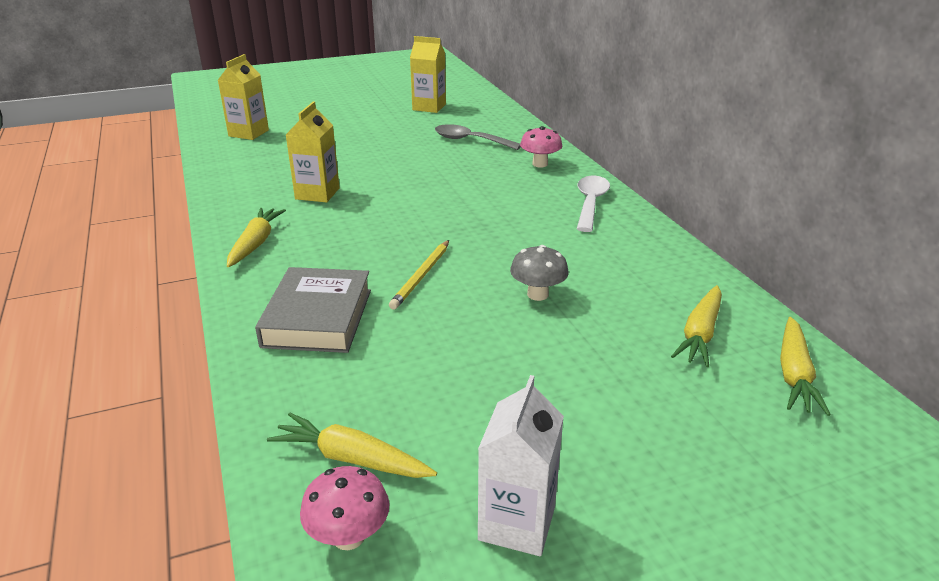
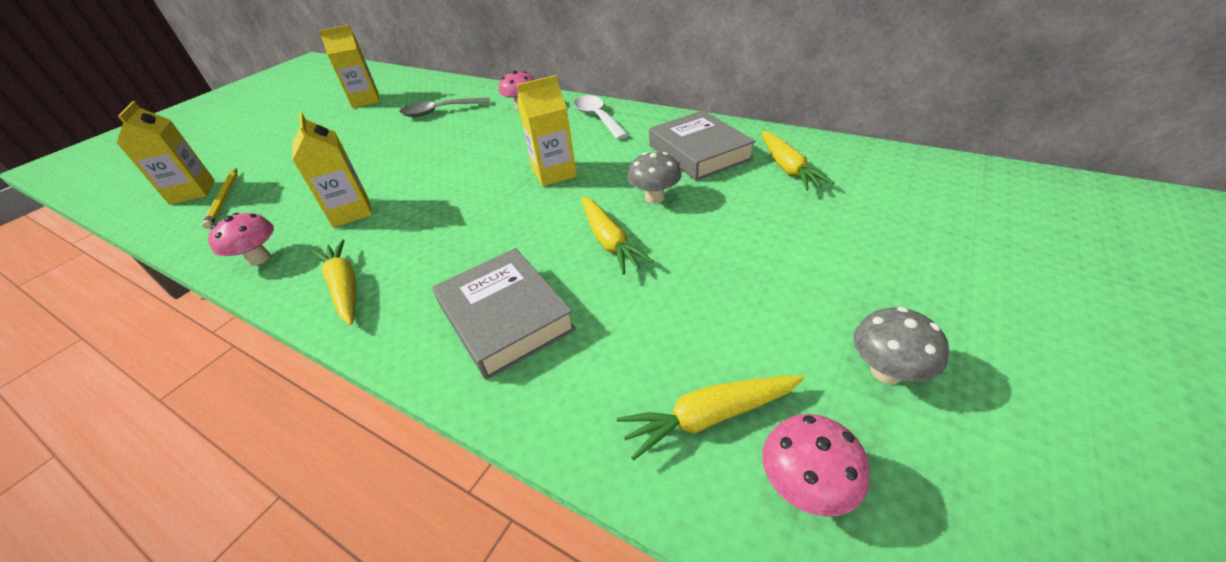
camera: 35 degrees left, 10 degrees up
yellow pencil [389,240,449,310] -> yellow pencil moved to [202,168,237,229]
white carton [478,375,564,556] -> grey mushroom [853,307,949,384]
yellow carrot [780,317,831,416] -> yellow carrot moved to [581,197,654,275]
none -> pink mushroom [208,213,274,266]
none -> yellow carton [517,75,577,187]
none -> grey book [649,110,756,181]

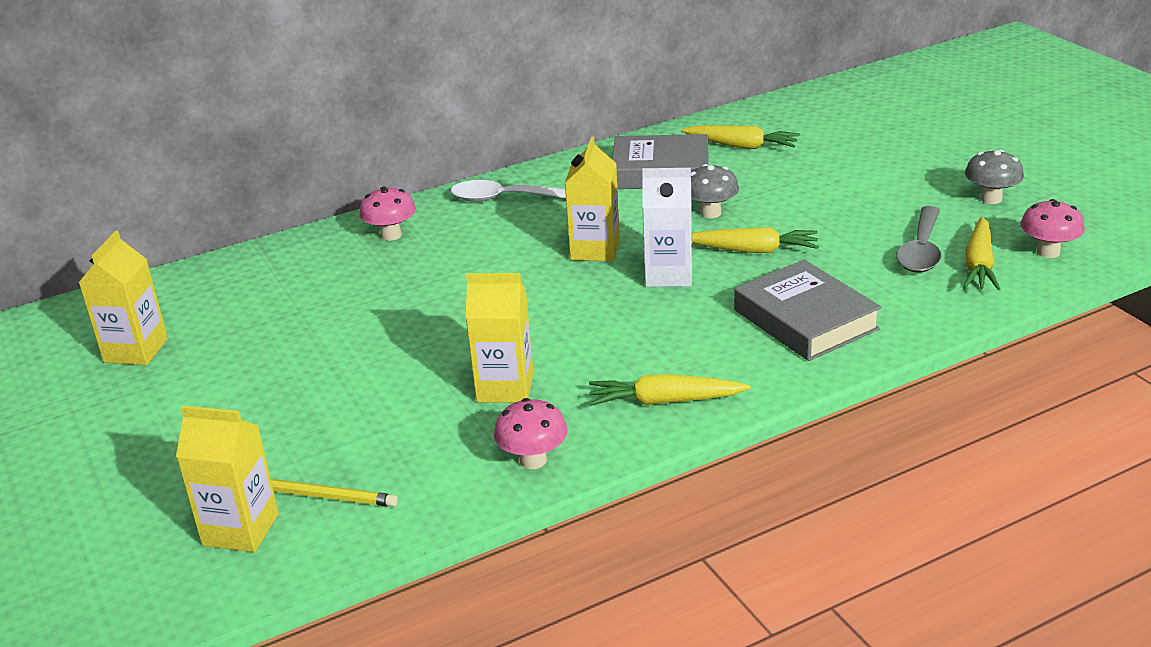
camera: 60 degrees left, 10 degrees down
grey spoon [399,98,490,117] -> grey spoon moved to [896,206,941,272]
grey book [432,248,576,380] -> grey book turned 60 degrees clockwise [734,260,882,361]
none -> white carton [642,168,692,287]

